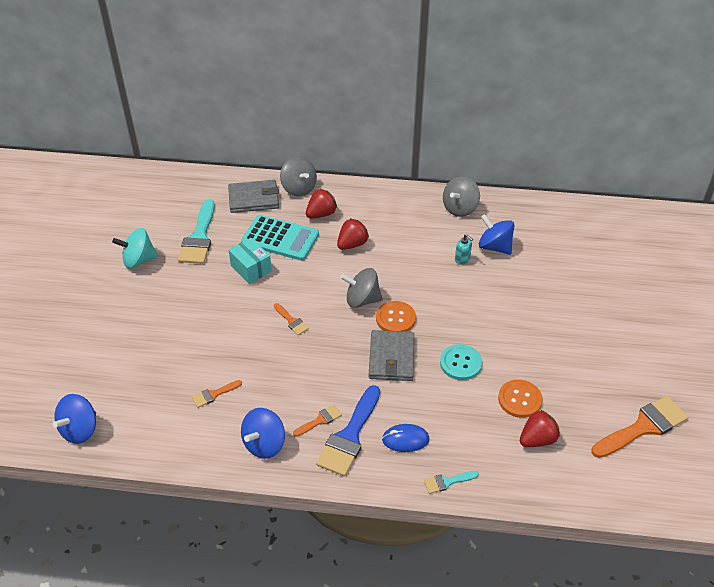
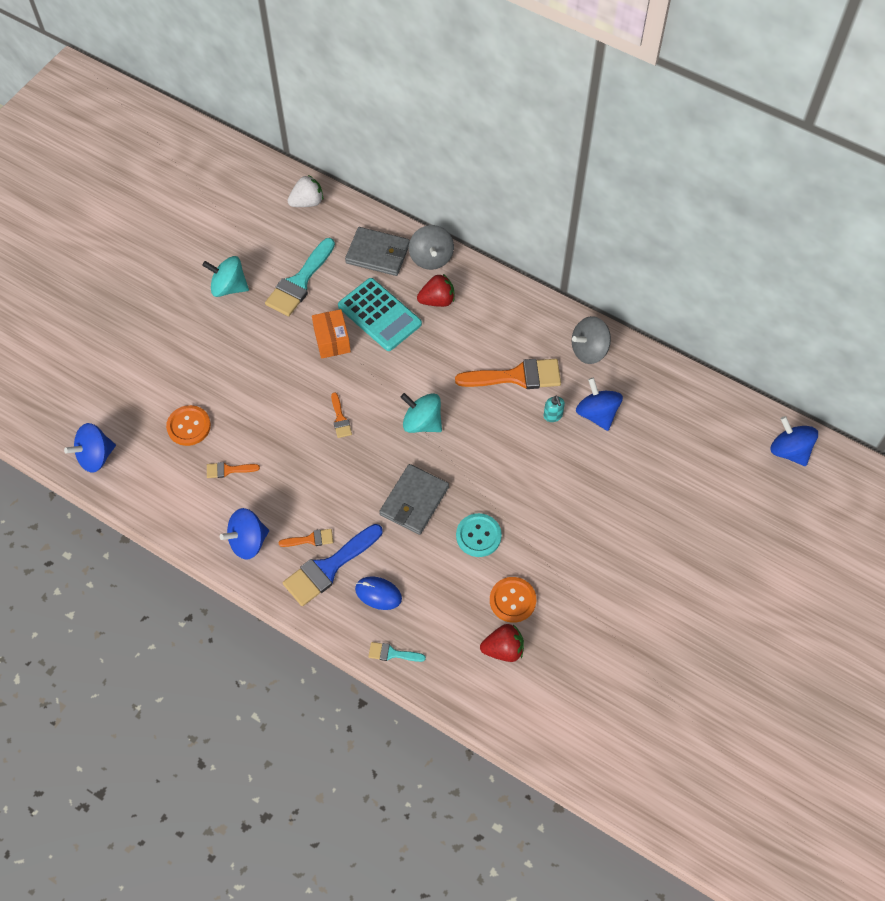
camera: 25 degrees right, 15 degrees up
turquoise box [229,238,272,284] -> orange box [312,309,351,359]
red strawberry [337,219,369,250] -> none
grey spinning top [341,268,383,308] -> turquoise spinning top [401,393,442,433]
orange button [376,301,416,332] -> orange button moved to [166,405,211,446]
orange brush [592,396,688,458] -> orange brush moved to [455,359,561,389]
none -> white strawberry [287,175,323,207]
none -> blue spinning top [770,416,818,466]

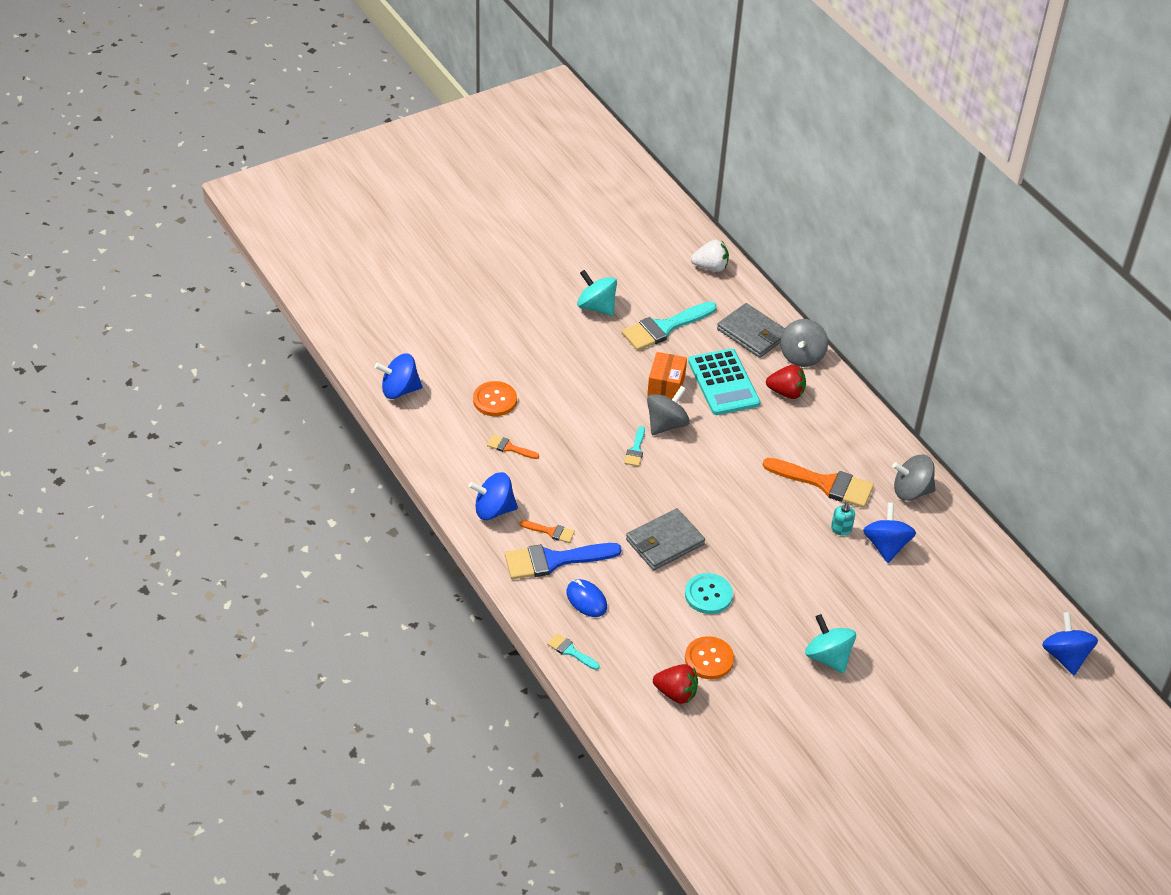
camera: 25 degrees right, 15 degrees down
orange brush [331,392,352,438] -> turquoise brush [624,426,645,466]
turquoise spinning top [401,393,442,433] -> turquoise spinning top moved to [805,614,856,674]
none -> grey spinning top [647,386,690,435]

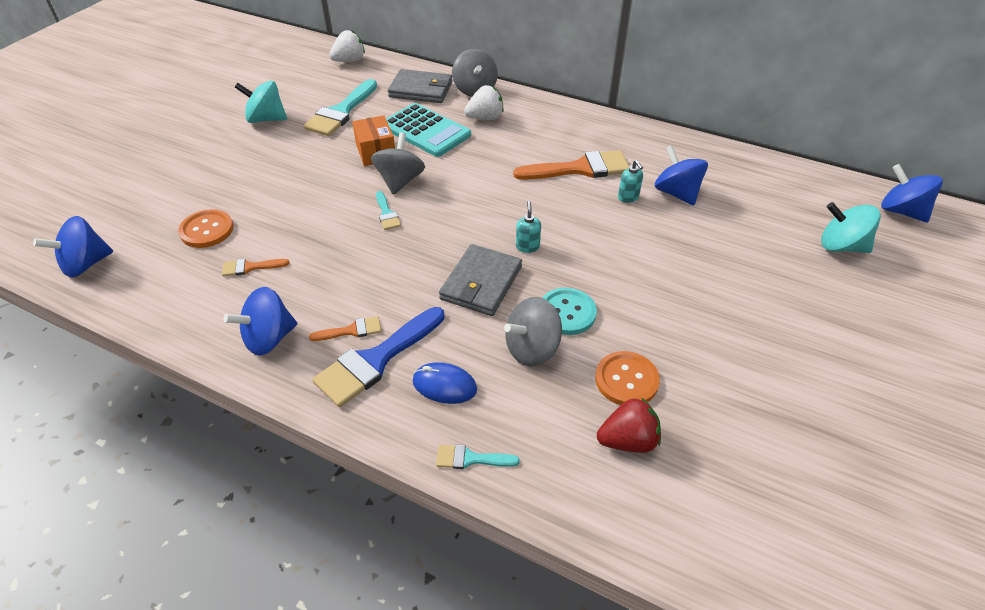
camera: 30 degrees left, 0 degrees up
red strawberry [766,365,806,399] -> white strawberry [464,85,504,120]
turquoise spinning top [805,614,856,674] -> turquoise spinning top moved to [821,202,881,253]
grey spinning top [892,455,935,501] -> grey spinning top moved to [504,297,562,366]
none -> turquoise soap dispenser [516,201,541,253]

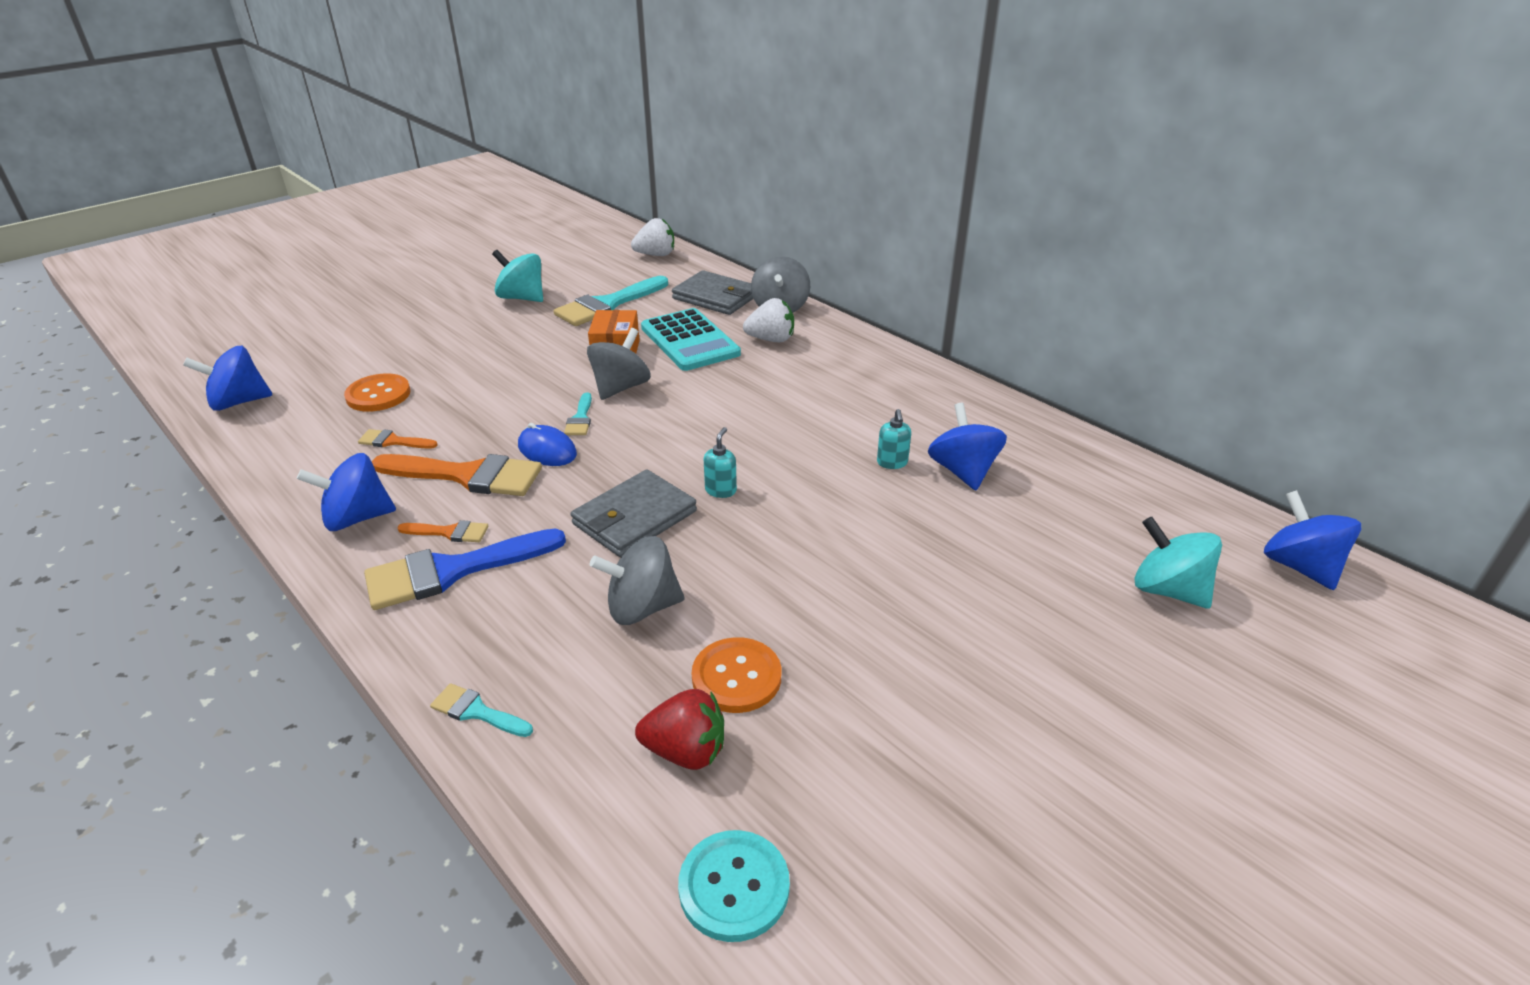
camera: 20 degrees right, 10 degrees down
blue mouse [413,362,477,404] -> blue mouse moved to [518,423,577,466]
orange brush [513,150,629,180] -> orange brush moved to [372,454,542,496]
turquoise button [542,288,597,335] -> turquoise button moved to [678,830,790,942]

